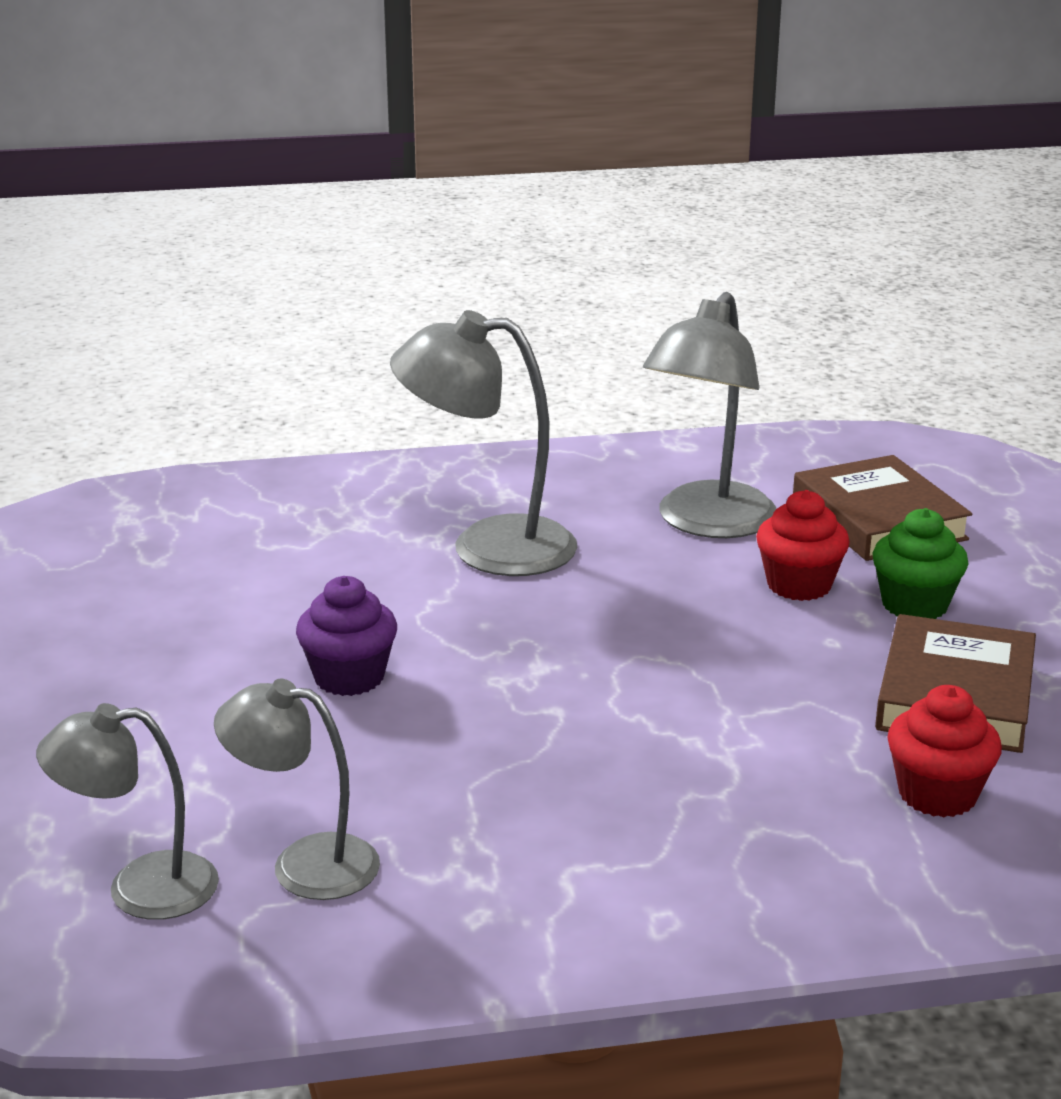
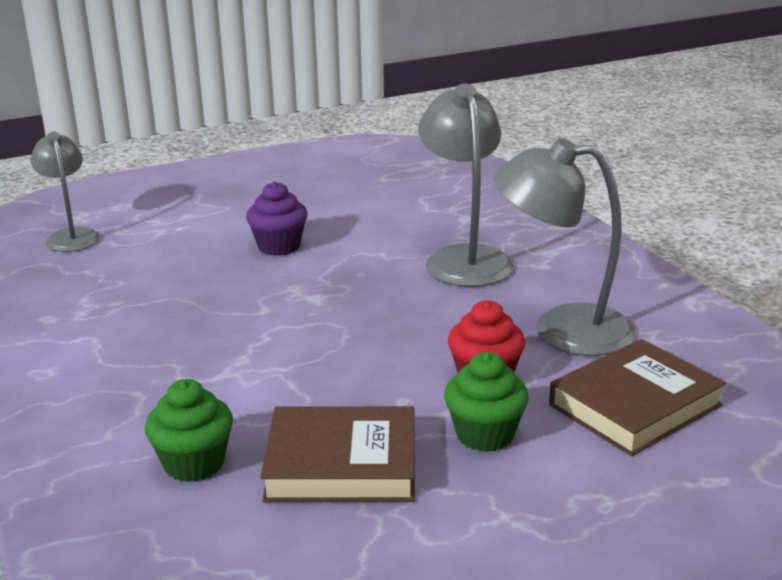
camera: 75 degrees right, 0 degrees up
grey lamp [214,679,380,900] -> none
red cupcake [887,685,1002,817] -> green cupcake [145,379,233,482]

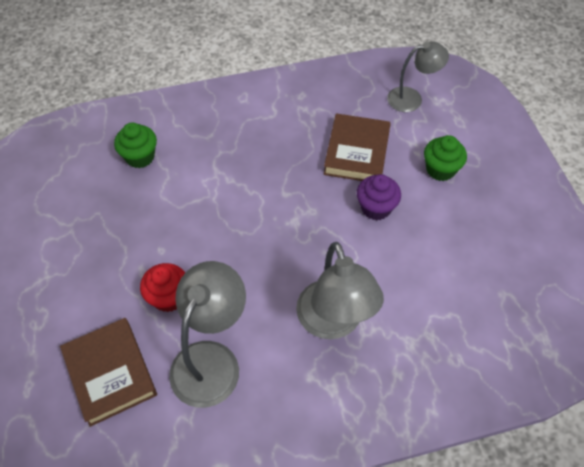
camera: 100 degrees right, 30 degrees up
brown book [260,406,415,502] -> brown book moved to [323,113,391,181]
grey lamp [418,84,514,287] -> grey lamp turned 75 degrees clockwise [296,242,384,339]
green cupcake [444,352,529,452] -> green cupcake moved to [424,135,467,181]

